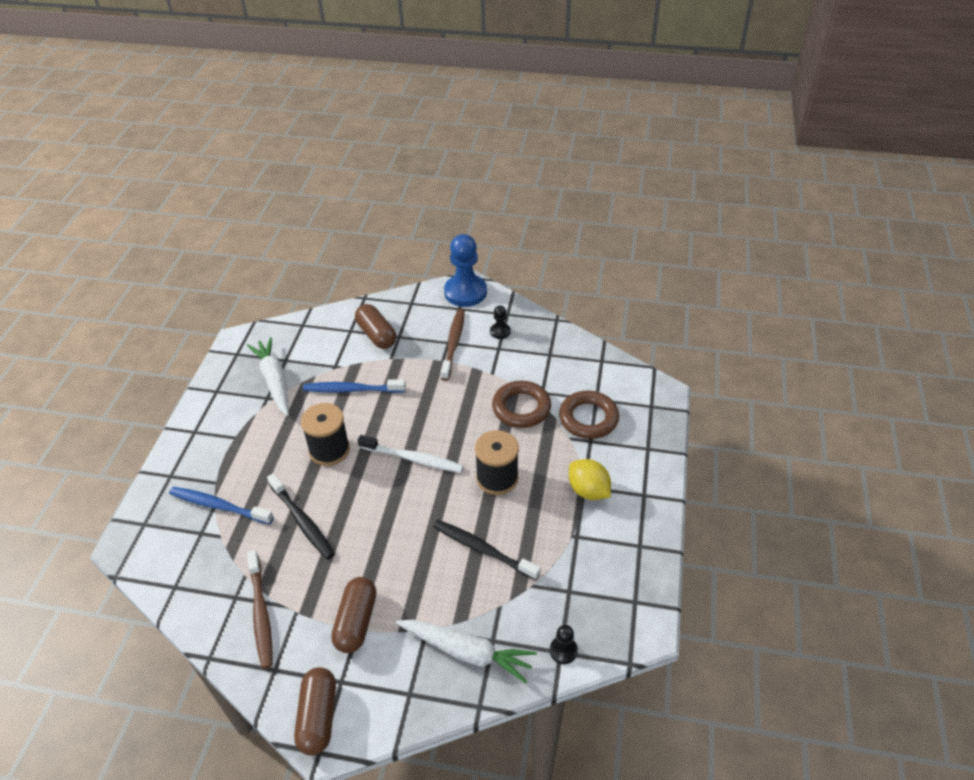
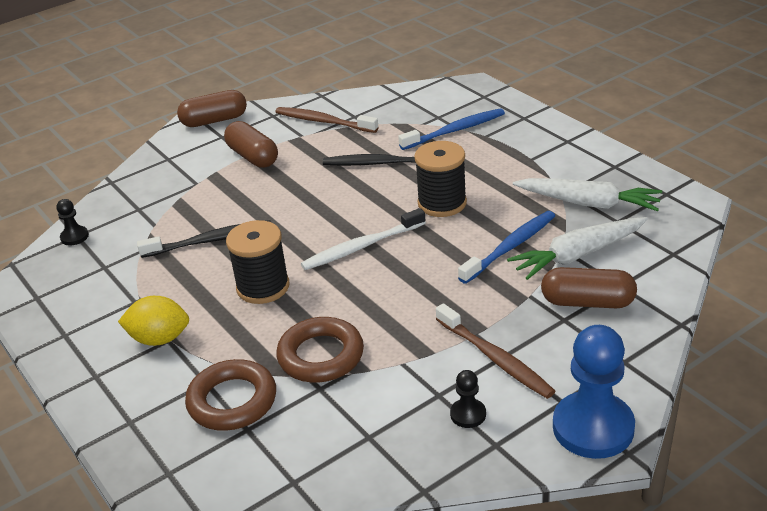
camera: 135 degrees right, 10 degrees down
brown capsule [294,667,336,756] -> brown capsule turned 60 degrees counterclockwise [177,90,247,127]
white carrot [396,619,537,684] -> white carrot moved to [507,217,648,280]

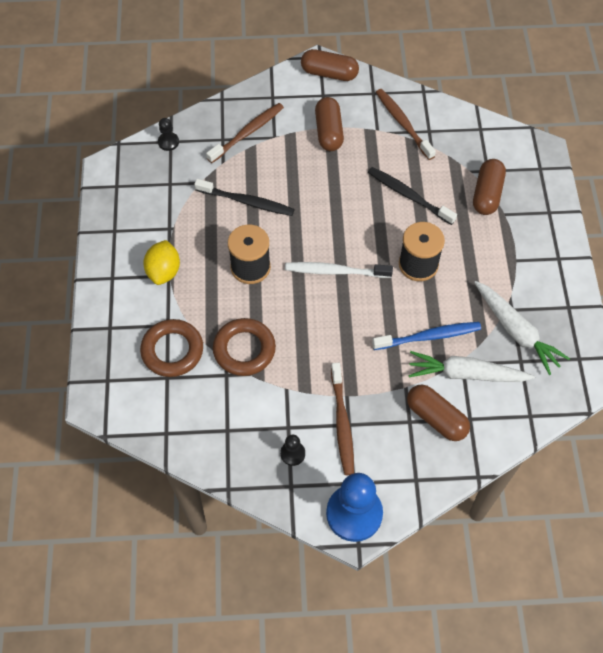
camera: 30 degrees right, 25 degrees up
yellow lemon [118,296,189,346] -> yellow lemon turned 60 degrees clockwise [143,240,180,285]
blue toothbrush [398,108,505,150] -> brown capsule [473,159,506,215]
none -> brown toothbrush [206,103,284,163]

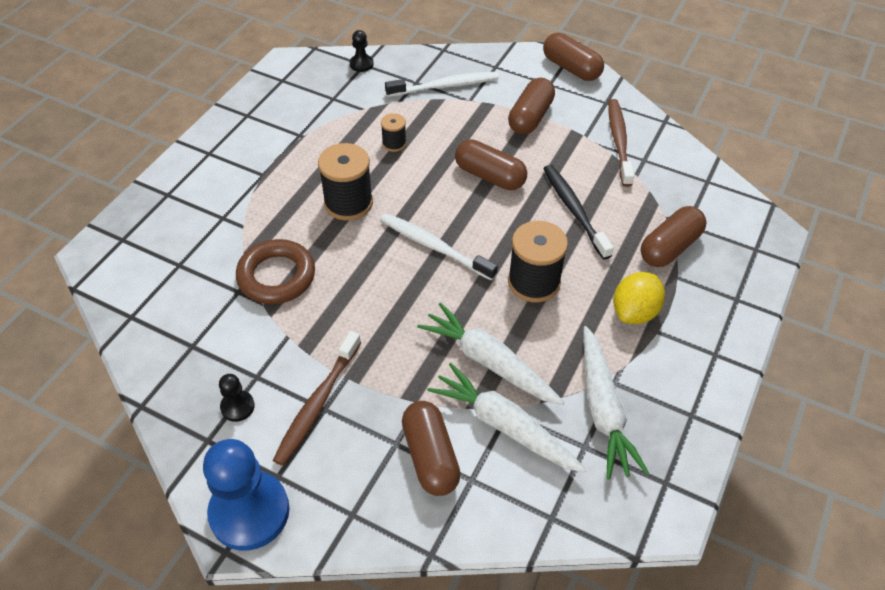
camera: 30 degrees right, 10 degrees down
brown ring [140,319,203,377] -> none
yellow lemon [143,240,180,285] -> yellow lemon moved to [613,272,665,324]
black toothbrush [194,179,295,216] -> black spool [381,113,406,152]
brown toothbrush [206,103,284,163] -> white toothbrush [385,72,499,97]
blue toothbrush [372,322,481,350] -> white carrot [417,303,564,405]
none -> brown capsule [455,139,527,190]

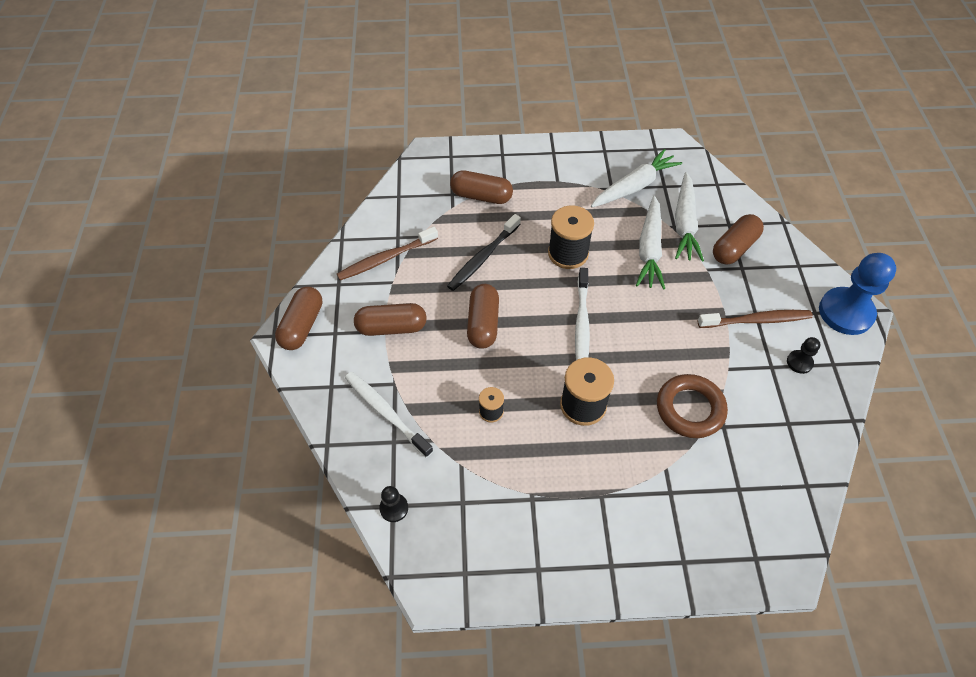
camera: 120 degrees left, 5 degrees up
yellow lemon [613,272,665,324] -> none

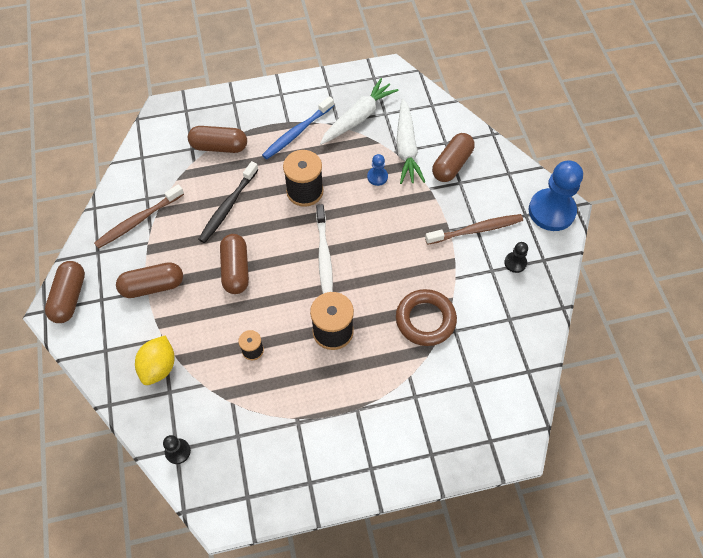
camera: 10 degrees left, 5 degrees up
white toothbrush [345,372,433,458] -> yellow lemon [135,335,175,385]
white carrot [636,196,665,290] -> blue pawn [367,154,388,186]
none -> blue toothbrush [262,96,334,159]

